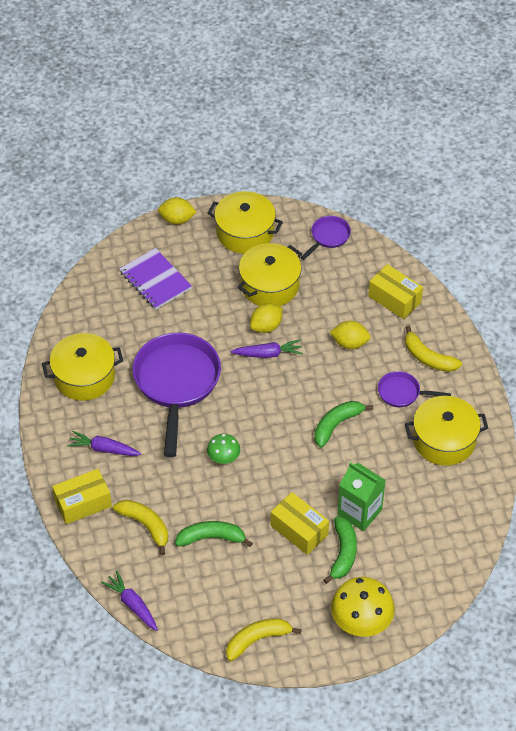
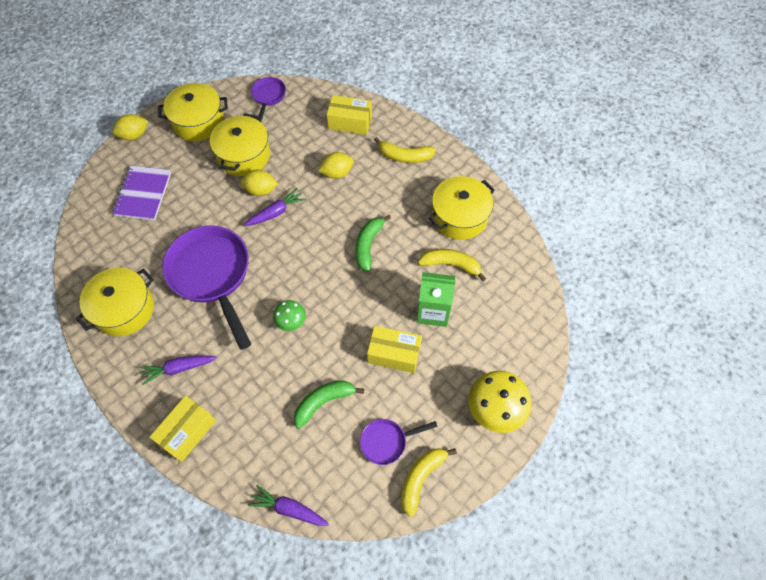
camera: 30 degrees left, 10 degrees up
yellow banana [113,500,168,555] -> yellow banana moved to [418,249,486,281]
purple notebook [119,248,192,310] -> purple notebook turned 75 degrees clockwise [112,166,171,220]
yellow lemon [250,303,283,333] -> yellow lemon turned 75 degrees clockwise [241,169,278,196]
green banana [323,516,357,584] -> none
purple pan [378,371,451,407] -> purple pan moved to [360,419,438,465]

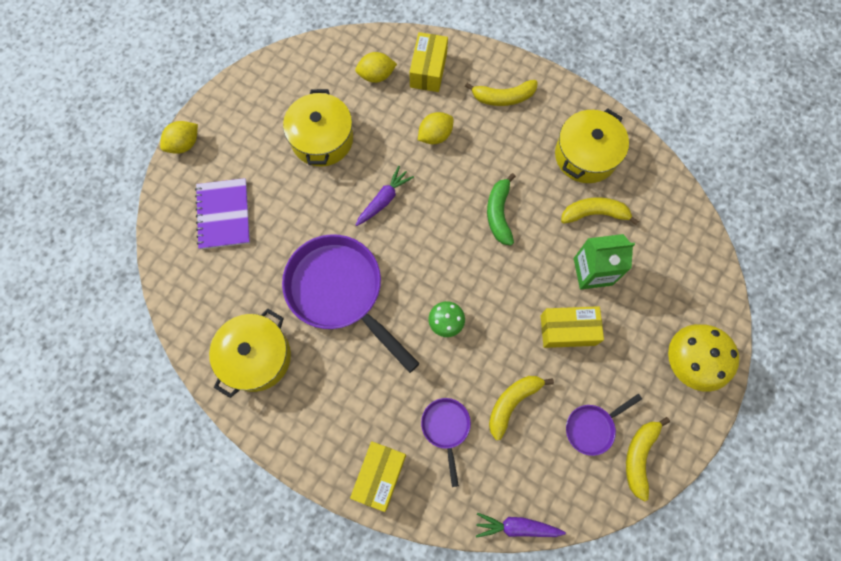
camera: 15 degrees left, 10 degrees up
purple carrot [140,356,217,385] -> none
yellow pot [158,83,228,141] -> none
yellow lemon [241,169,278,196] -> yellow lemon moved to [355,52,397,83]
purple pan [251,77,286,122] -> purple pan moved to [421,398,471,487]
green banana [294,380,364,429] -> yellow banana [489,376,554,440]
yellow box [327,95,372,135] -> yellow box turned 75 degrees counterclockwise [409,32,448,92]

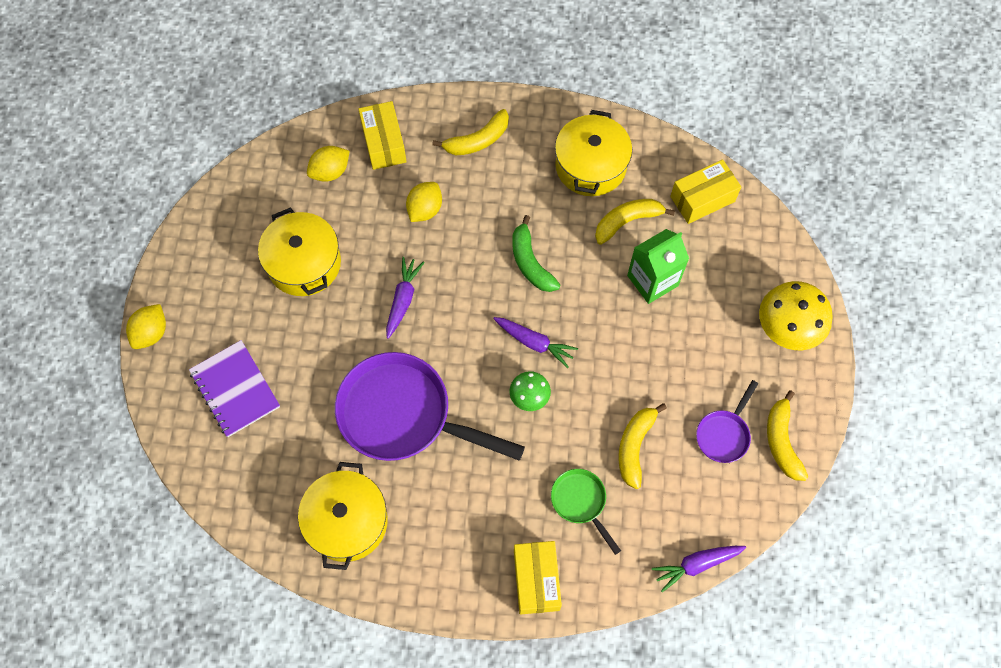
camera: 25 degrees left, 5 degrees down
purple pan [421,398,471,487] -> green pan [551,469,621,555]
yellow box [541,306,604,348] -> yellow box moved to [670,159,741,224]
none -> purple carrot [493,317,578,368]

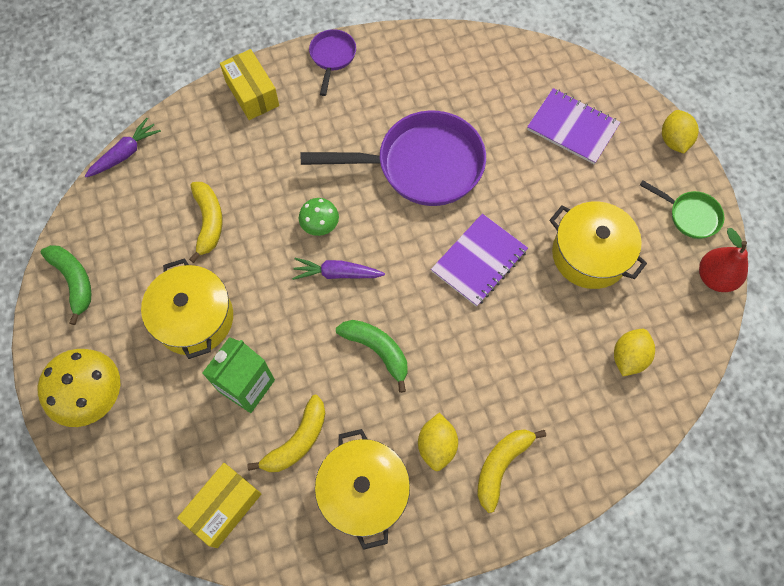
camera: 155 degrees right, 0 degrees up
yellow pot [298,462,388,570] -> yellow pot moved to [141,258,233,359]
yellow box [358,101,407,170] -> none
purple carrot [386,257,425,339] -> purple notebook [431,214,528,307]
yellow lemon [406,182,442,222] -> yellow lemon moved to [418,412,458,471]
green pan [551,469,621,555] -> green pan moved to [640,180,724,239]
purple pan [696,380,758,463] -> purple pan moved to [309,29,356,96]
yellow banana [767,390,808,481] -> green banana [41,245,91,325]
none -> red pear [699,228,748,292]

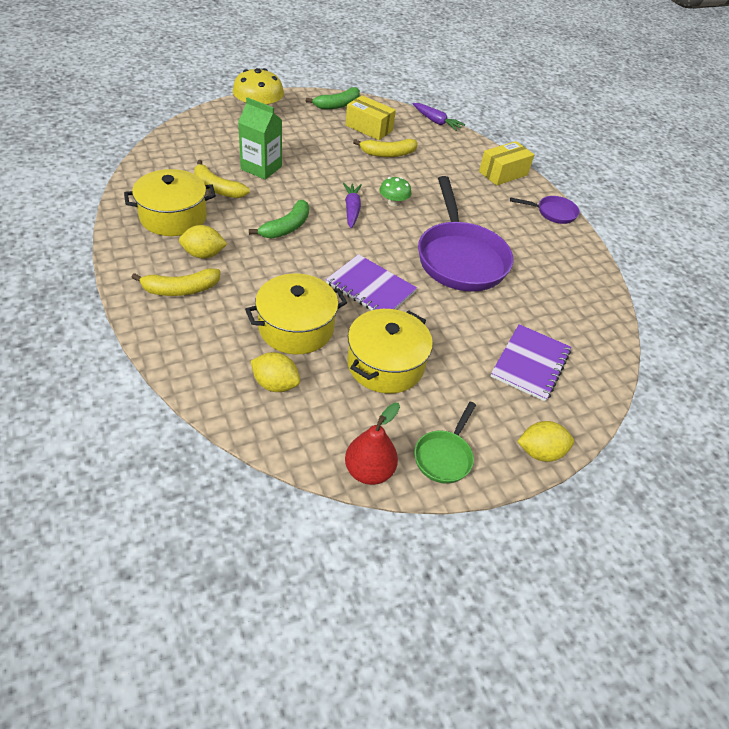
camera: 80 degrees right, 20 degrees down
yellow pot [141,258,233,359] -> yellow pot moved to [245,274,347,354]
yellow box [177,463,261,548] -> yellow box moved to [345,95,396,140]
yellow banana [477,429,546,513] -> yellow banana turned 135 degrees clockwise [131,268,221,296]

